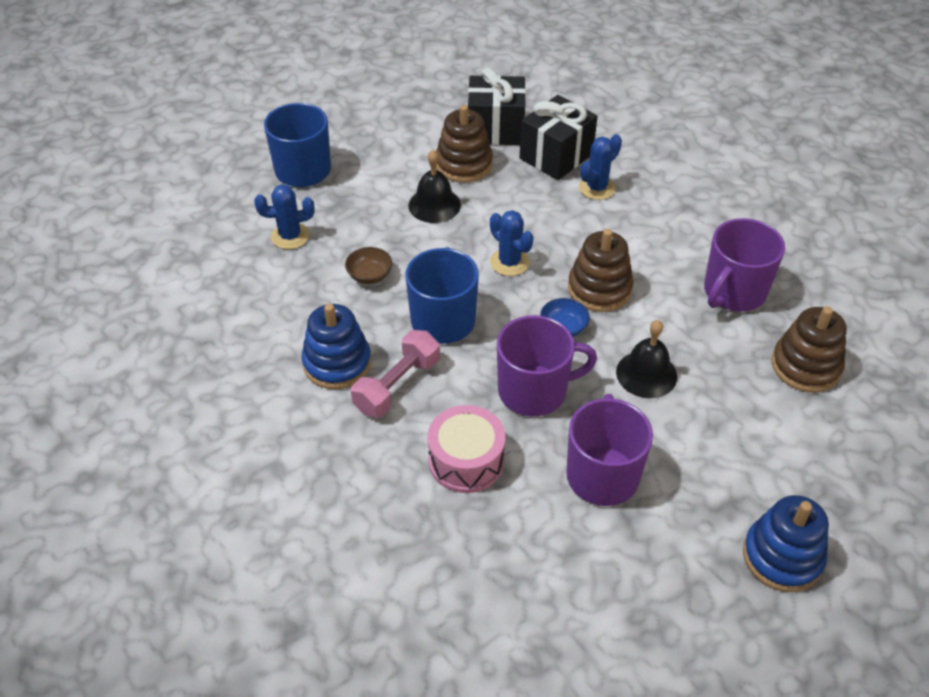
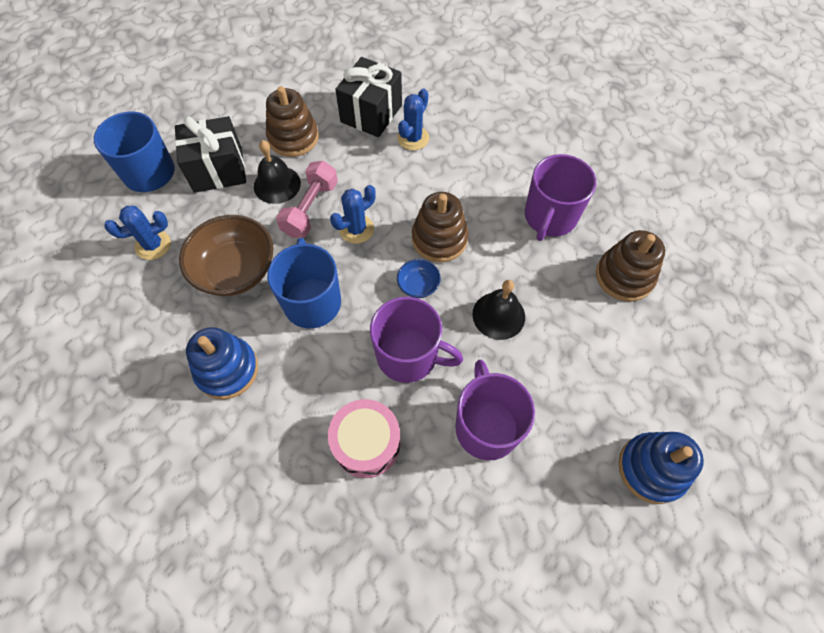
camera: 15 degrees left, 15 degrees up
brown bowl [345,247,392,284] -> brown bowl [179,215,273,296], size x2.09
pink dumbbell [351,330,440,418] -> pink dumbbell moved to [276,161,338,238]
black gift [468,68,526,145] -> black gift moved to [175,116,246,193]
blue cactus [490,210,534,276] -> blue cactus turned 75 degrees counterclockwise [330,185,376,244]
purple mug [497,315,597,416] -> purple mug turned 45 degrees clockwise [370,297,463,383]

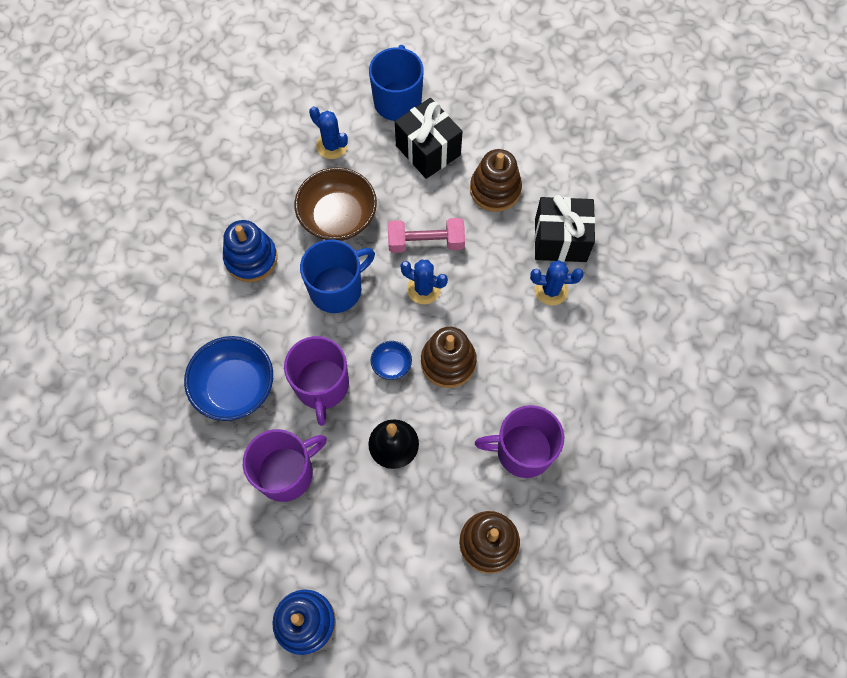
camera: 65 degrees right, 5 degrees up
black bell [254,140,301,204] -> none
pink drum [328,399,401,478] -> blue bowl [184,336,273,421]

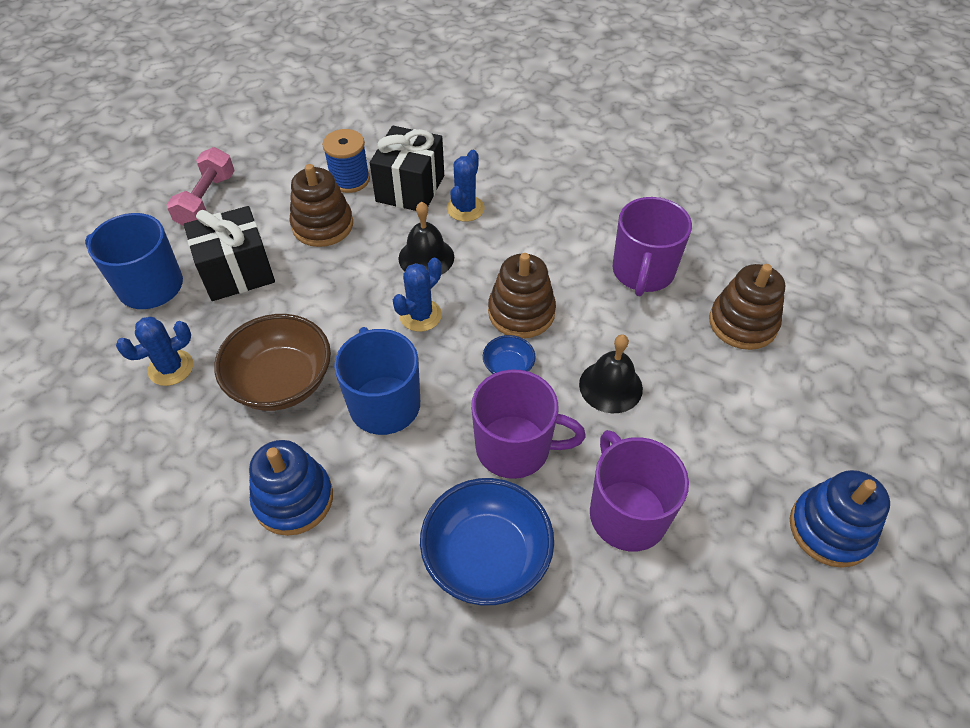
camera: 75 degrees left, 15 degrees down
pink dumbbell [388,218,465,253] -> pink dumbbell moved to [166,147,235,226]
none -> blue spool [322,129,370,193]
none -> black bell [398,202,454,275]

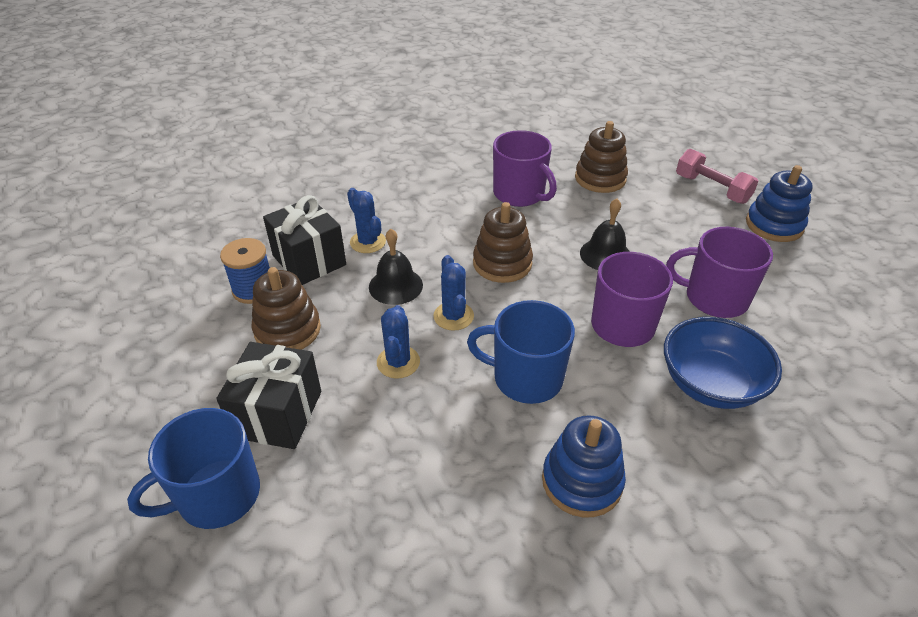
camera: 55 degrees left, 10 degrees down
blue cactus [116,317,193,386] -> blue cactus moved to [377,305,420,379]
pink dumbbell [166,147,235,226] -> pink dumbbell moved to [676,149,758,204]
brown bowl [214,314,331,411] -> none
blue bowl [483,335,536,374] -> none

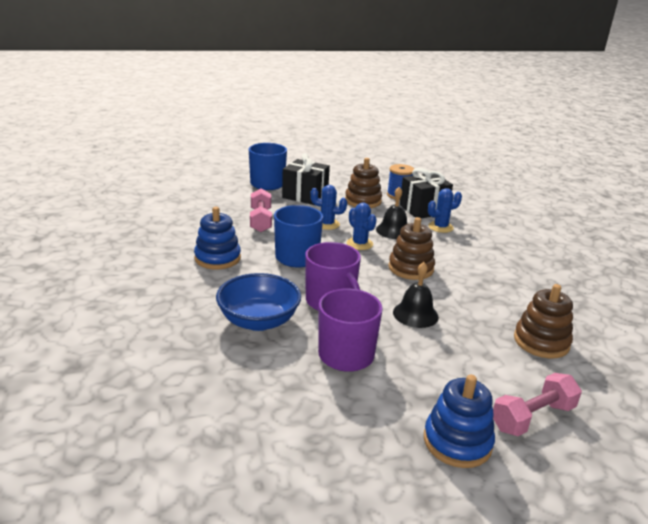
camera: 100 degrees right, 15 degrees down
blue cactus [433,255,474,331] -> blue cactus turned 60 degrees clockwise [347,203,377,250]
purple mug [493,130,557,207] -> none
none -> pink dumbbell [250,188,272,232]

